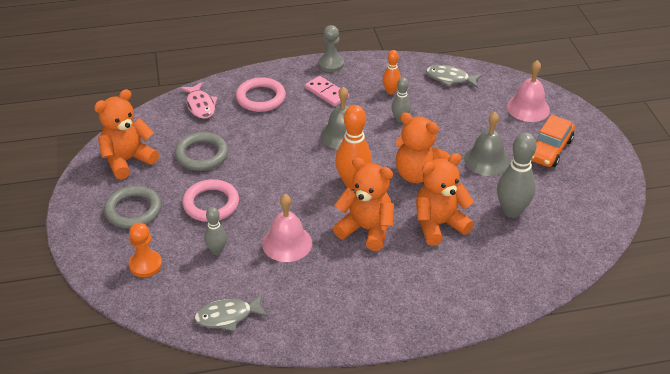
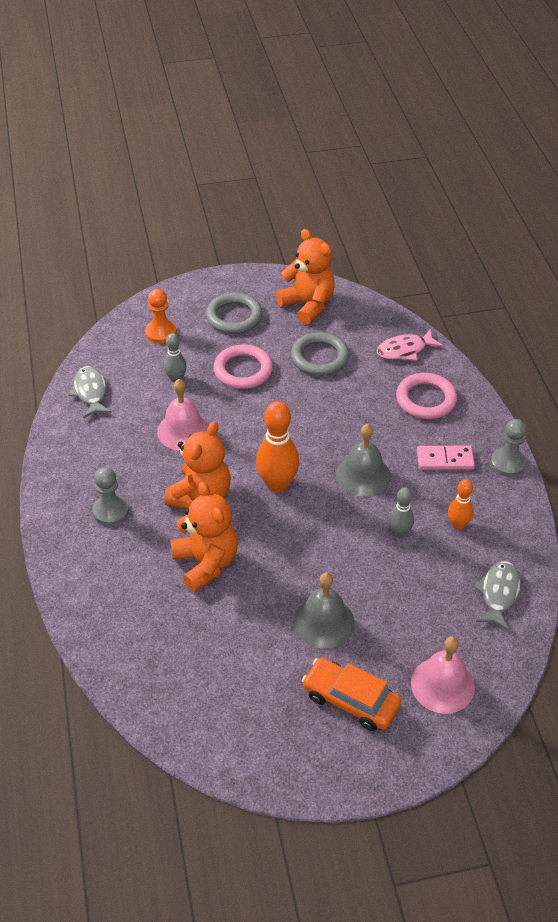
camera: 90 degrees right, 5 degrees up
pink domino [305,76,349,106] -> pink domino turned 45 degrees clockwise [417,446,475,470]
orange teddy bear [396,112,450,183] -> none
grey bowling pin [497,133,537,218] -> none
none -> grey pawn [93,467,129,526]

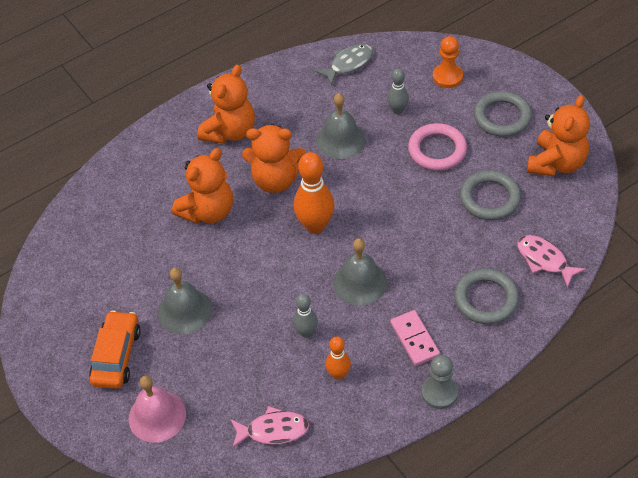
camera: 70 degrees right, 5 degrees up
grey pawn [93,467,129,526] -> orange teddy bear [198,65,255,144]
pink bell [157,379,209,451] -> grey bell [316,93,366,159]
pink ring [396,373,457,419] -> grey ring [454,268,519,324]
grey fish [474,561,521,631] -> pink fish [230,406,309,448]

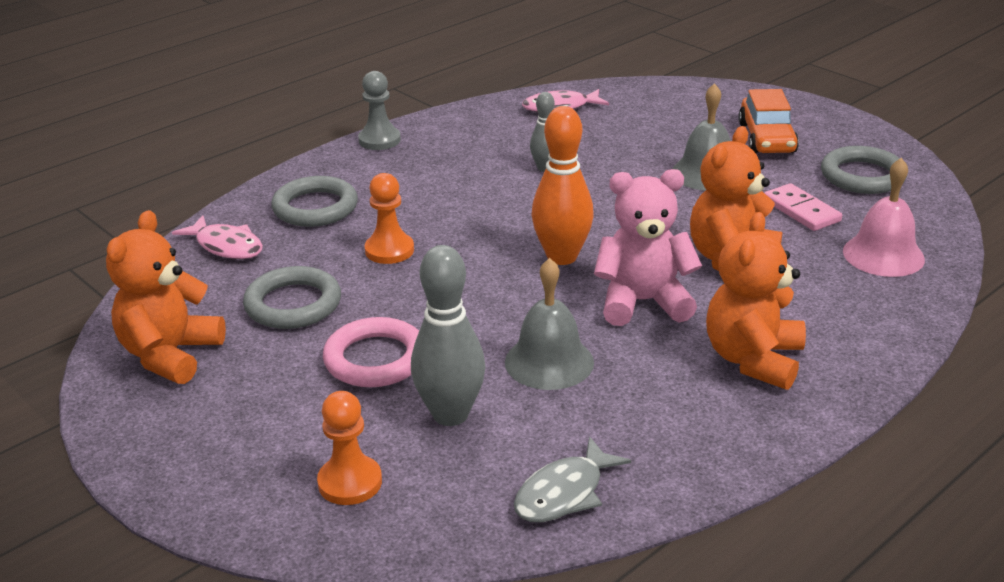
camera: 170 degrees right, 20 degrees down
pink bell [128,375,186,443] -> pink bell moved to [843,158,925,277]
orange teddy bear [242,124,306,193] -> pink teddy bear [594,169,702,326]
orange bowling pin [326,336,351,380] -> none
grey bell [333,238,387,306] -> none
grey bowling pin [387,68,409,114] -> grey bowling pin [411,245,486,426], size x1.76
pink domino [390,310,440,366] -> pink domino moved to [764,183,842,231]
grey ring [474,91,532,137] -> grey ring moved to [821,146,907,194]
none -> orange pawn [364,173,414,264]

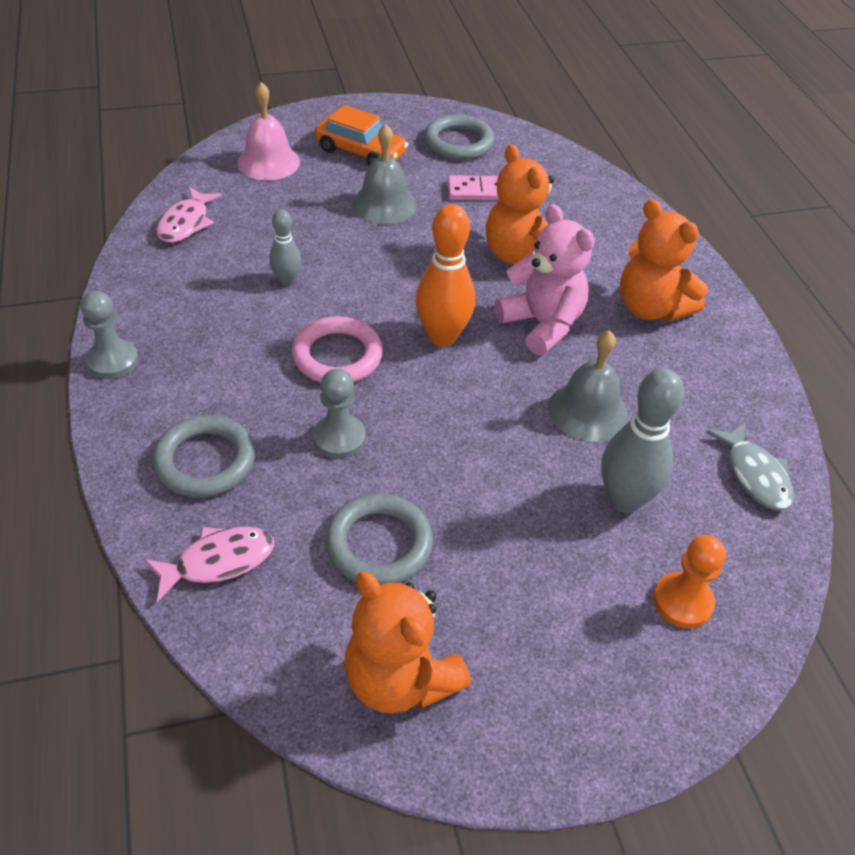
camera: 65 degrees left, 15 degrees up
pink ring [323,317,419,387] -> pink ring moved to [292,316,383,383]
orange pawn [364,173,414,264] -> grey pawn [313,368,366,458]
pink teddy bear [594,169,702,326] -> pink teddy bear turned 120 degrees clockwise [494,204,595,355]
pink bell [843,158,925,277] -> pink bell moved to [237,82,300,180]

